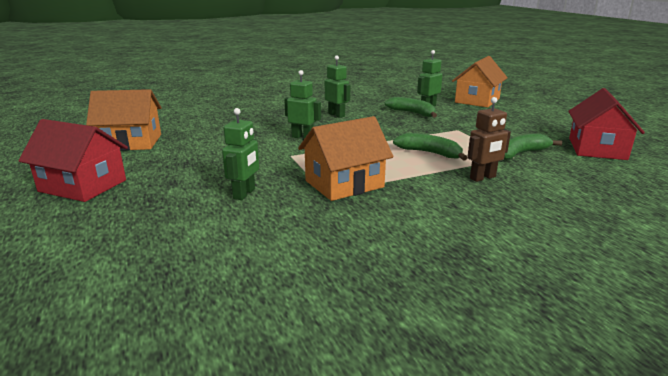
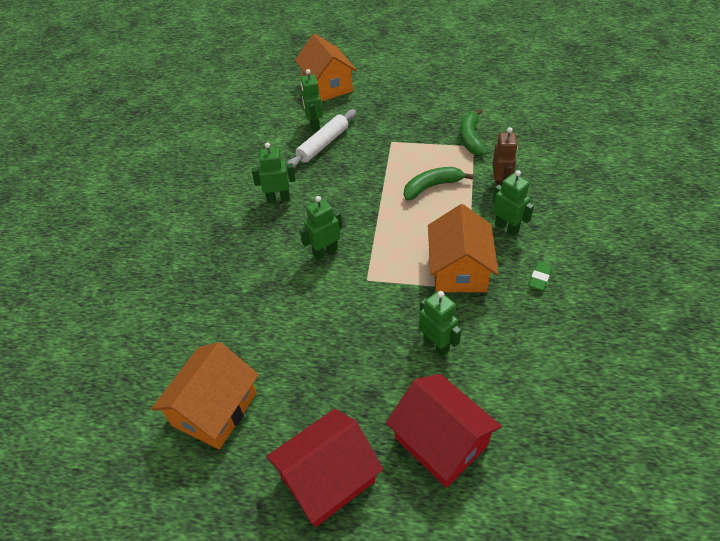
camera: 55 degrees left, 25 degrees up
green banana [385,97,437,117] -> white rolling pin [286,109,356,168]
red house [568,88,645,160] -> red house moved to [386,374,502,488]
none -> green robot [492,170,534,236]
none -> green eraser [529,262,552,291]

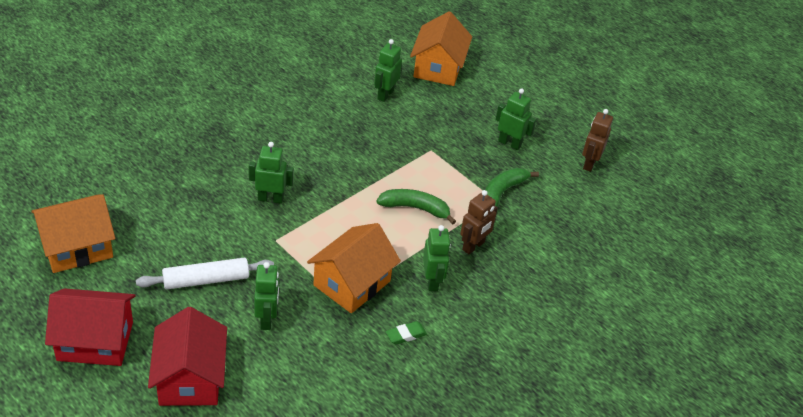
camera: 30 degrees right, 5 degrees down
green robot [252,142,296,203] -> green robot moved to [495,88,536,150]
white rolling pin [286,109,356,168] -> white rolling pin moved to [136,257,274,289]
none -> brown robot [582,109,613,172]

